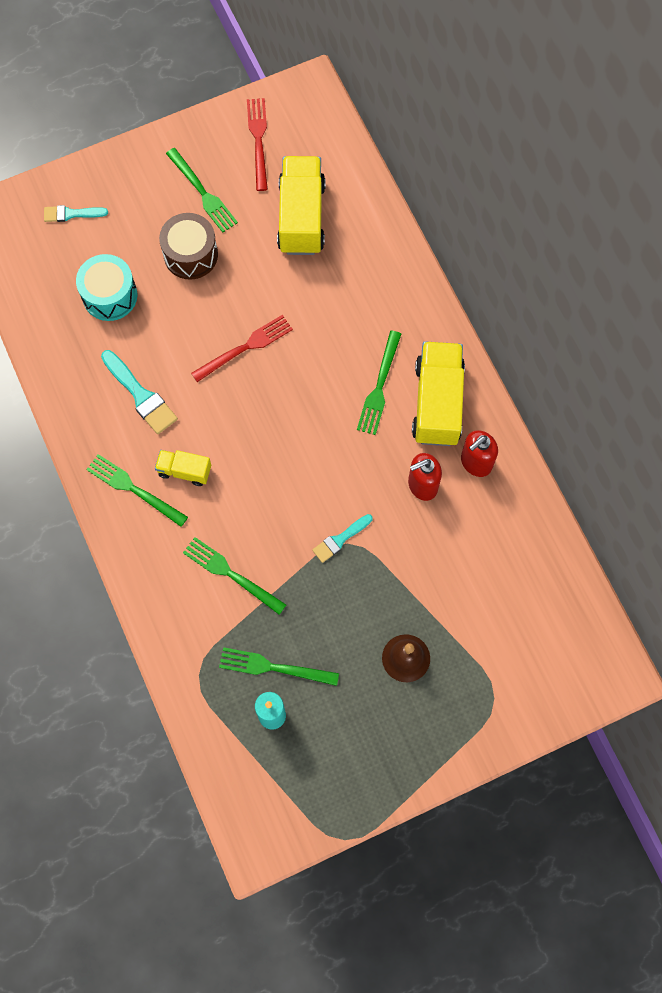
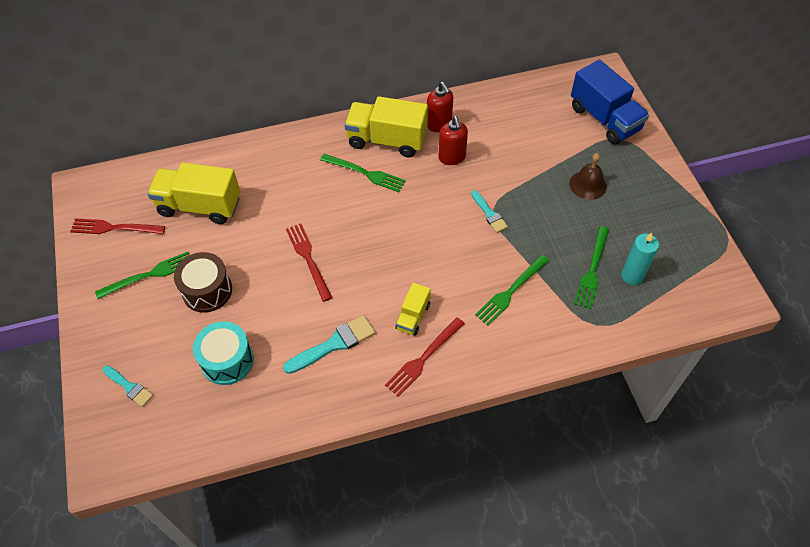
camera: 80 degrees left, 15 degrees down
turquoise brush [44,205,108,222] -> turquoise brush turned 60 degrees counterclockwise [103,365,153,407]
green fork [86,454,188,527] -> red fork [385,317,465,397]
none -> blue truck [571,60,649,144]

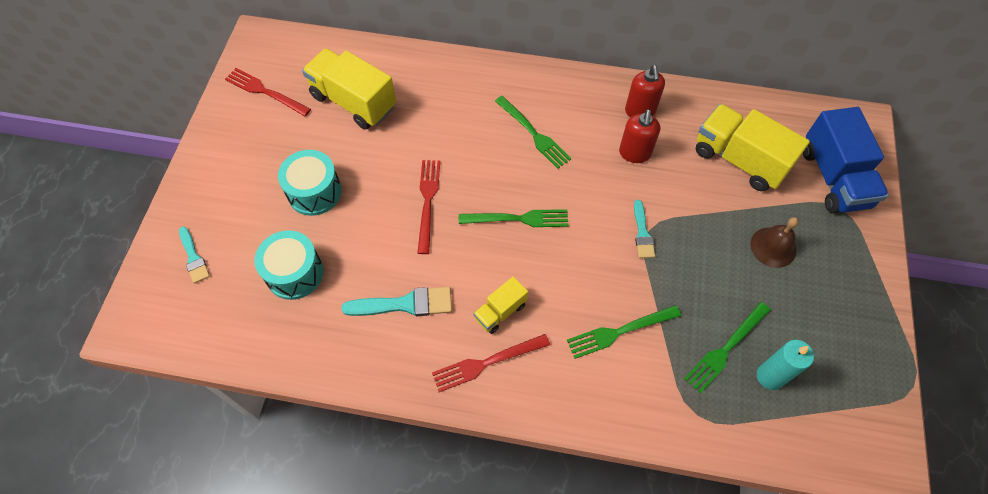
camera: 25 degrees right, 5 degrees up
green fork [95,252,189,299] -> green fork moved to [459,209,568,227]
brown drum [174,252,232,313] -> turquoise drum [278,150,342,216]
yellow truck [344,96,428,157] -> yellow truck moved to [696,104,810,191]

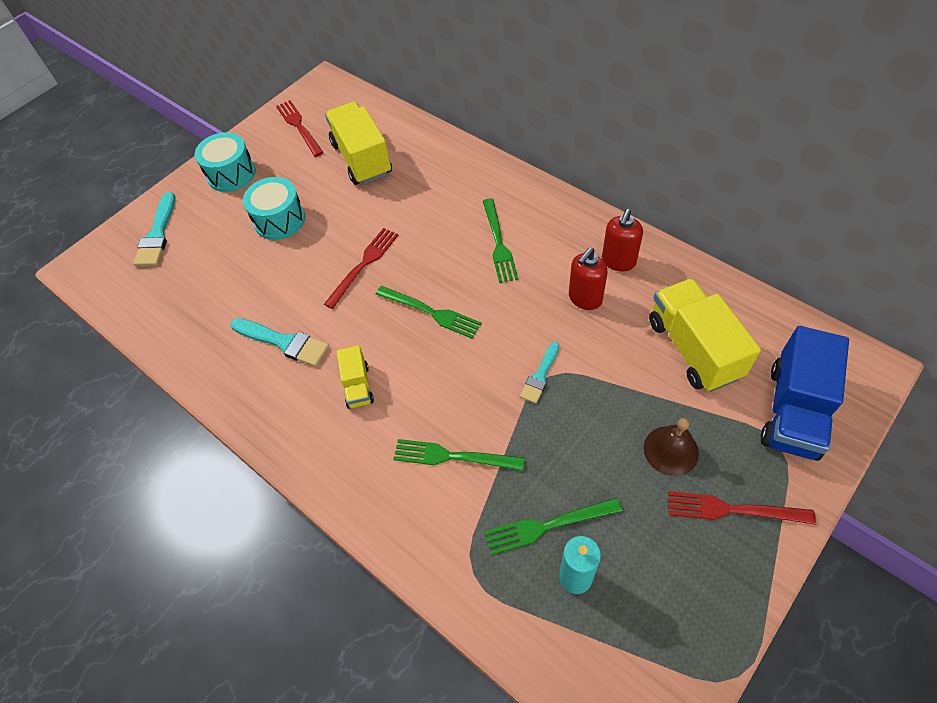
camera: 35 degrees right, 5 degrees down
turquoise brush [179,226,210,284] -> turquoise brush [133,192,175,266], size x1.58
turquoise drum [254,230,324,300] -> turquoise drum moved to [195,132,256,192]
red fork [432,334,550,392] -> red fork moved to [668,491,816,525]
yellow truck [473,277,528,334] -> yellow truck turned 90 degrees counterclockwise [337,345,374,409]

